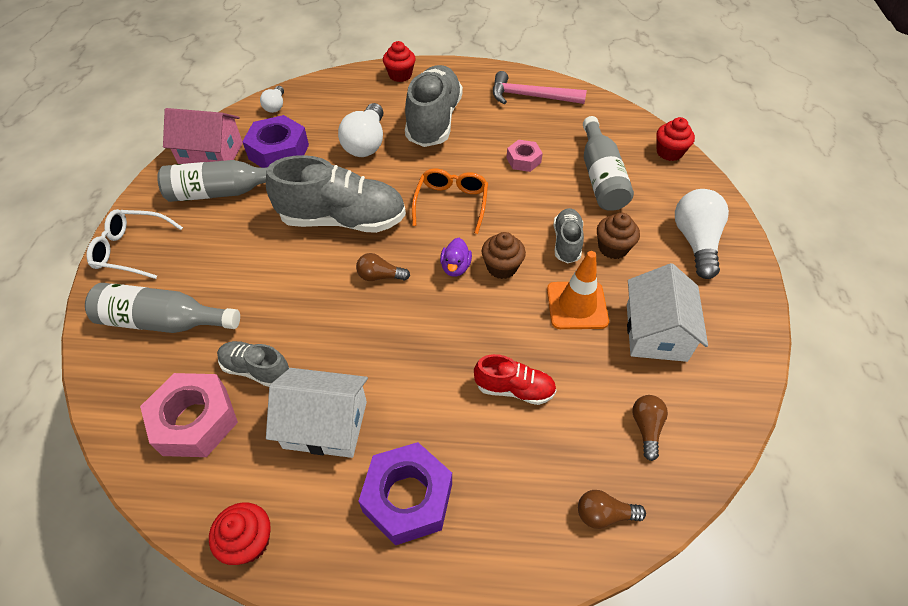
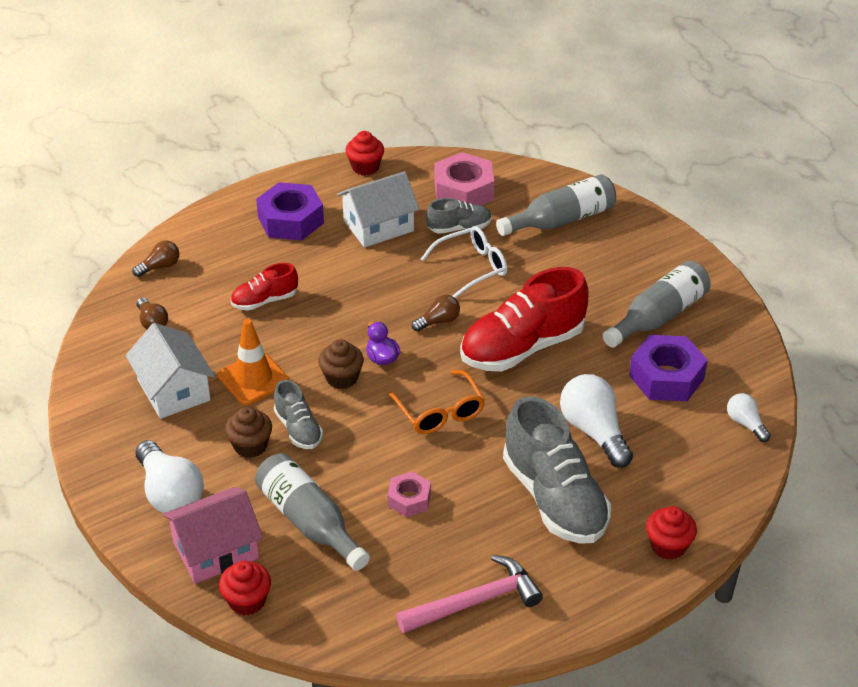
camera: 145 degrees right, 10 degrees down
white glasses [86,209,183,279] -> white glasses moved to [421,226,507,298]
pink house [163,108,243,164] -> pink house moved to [163,487,263,584]
grey shoe [266,155,406,233] -> red shoe [460,267,589,372]

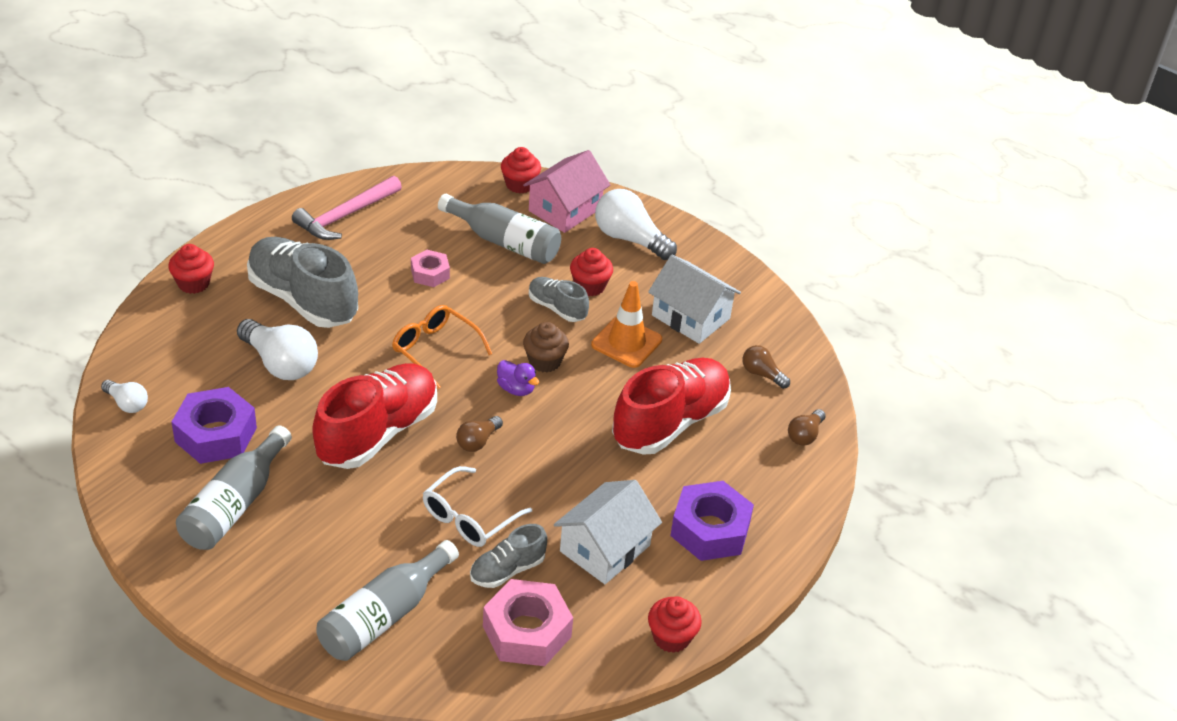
camera: 155 degrees right, 0 degrees up
brown cupcake [225,407,272,458] -> red cupcake [570,248,613,296]
red shoe [231,263,298,311] -> red shoe [612,358,731,455], size x1.96

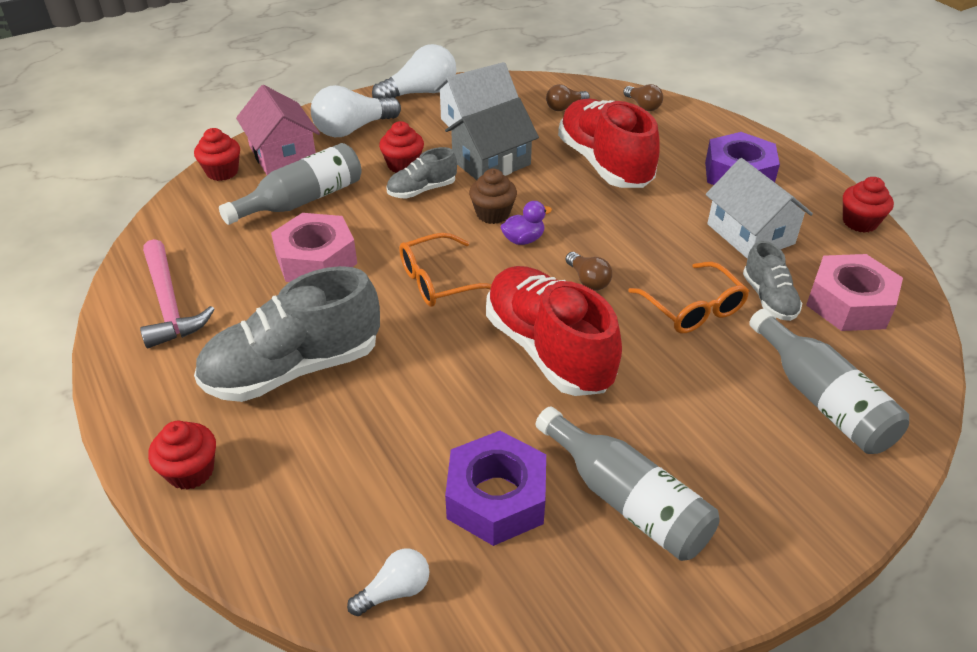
camera: 65 degrees left, 0 degrees up
white light bulb [237,319,318,380] -> white light bulb moved to [372,44,456,99]
pink nut [411,250,450,287] -> pink nut [271,213,357,282], size x1.75
white glasses [423,466,532,547] -> orange glasses [628,262,749,333]
orange traffic cone [591,281,662,368] -> grey house [445,97,539,180]

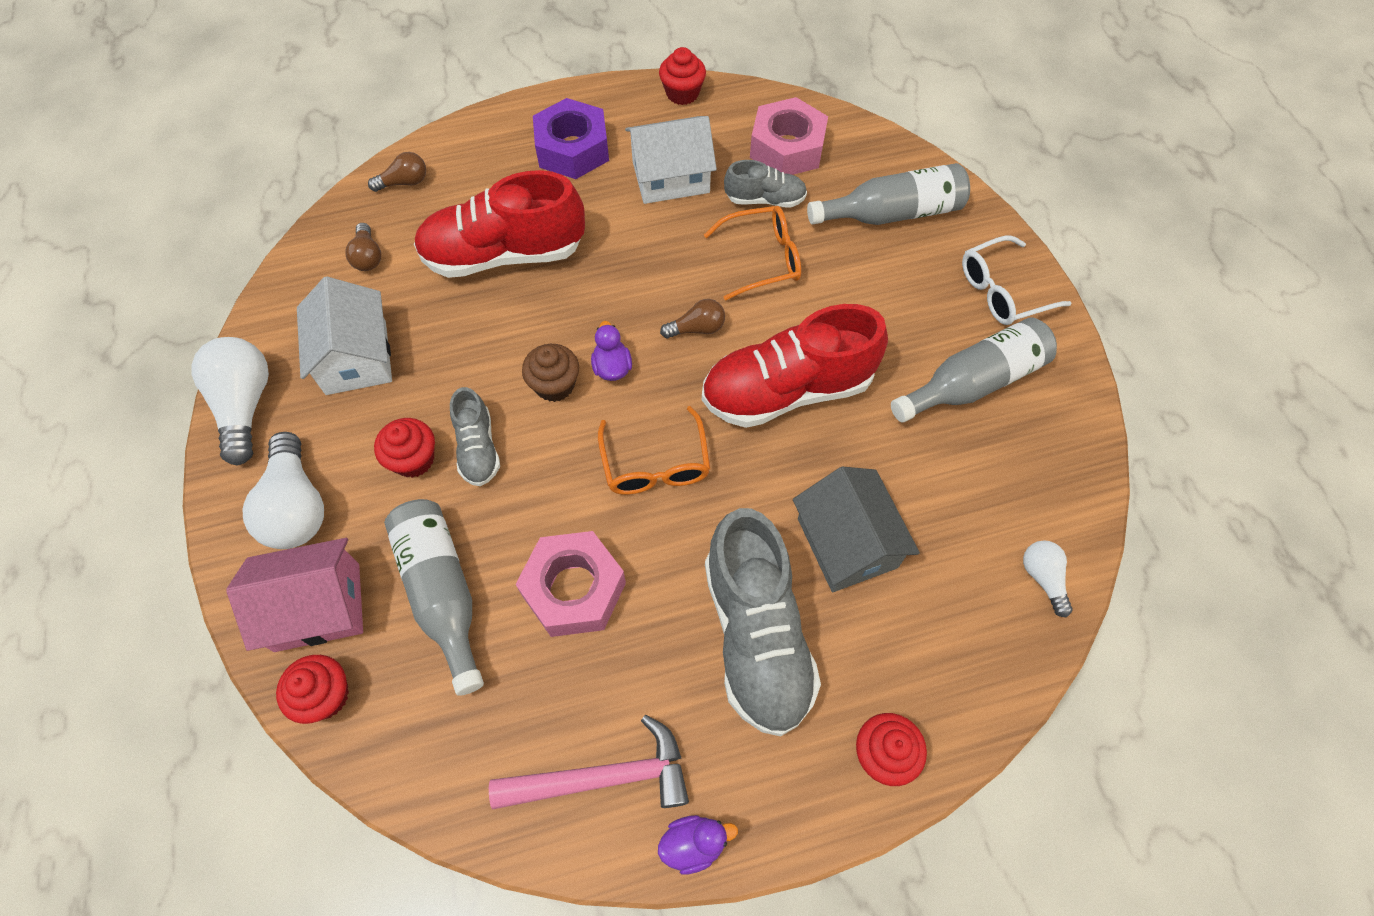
camera: 75 degrees left, 20 degrees up
grey house [445,97,539,180] -> grey house moved to [793,466,920,592]
purple nut [445,431,546,546] -> none
none -> purple duck [658,815,738,875]
none -> white glasses [962,235,1071,325]

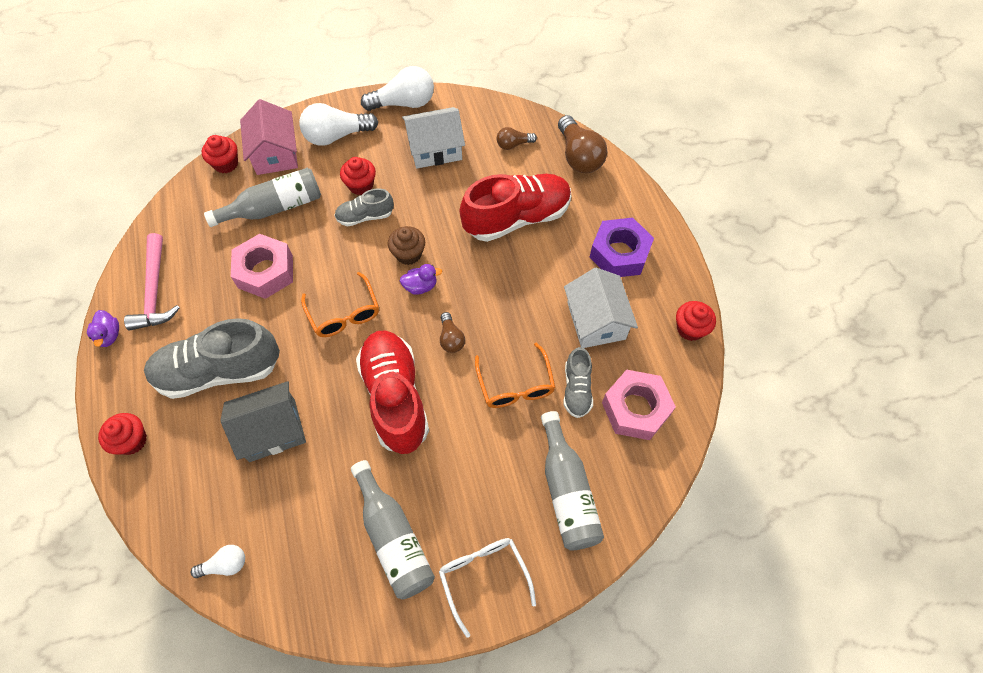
camera: 90 degrees right, 0 degrees up
brown light bulb [368,152,426,192] -> brown light bulb [558,115,607,173], size x1.85
red shoe [414,170,585,278] -> red shoe turned 75 degrees clockwise [460,174,571,242]
orange glasses [598,406,710,495] -> orange glasses turned 105 degrees counterclockwise [301,272,379,337]

